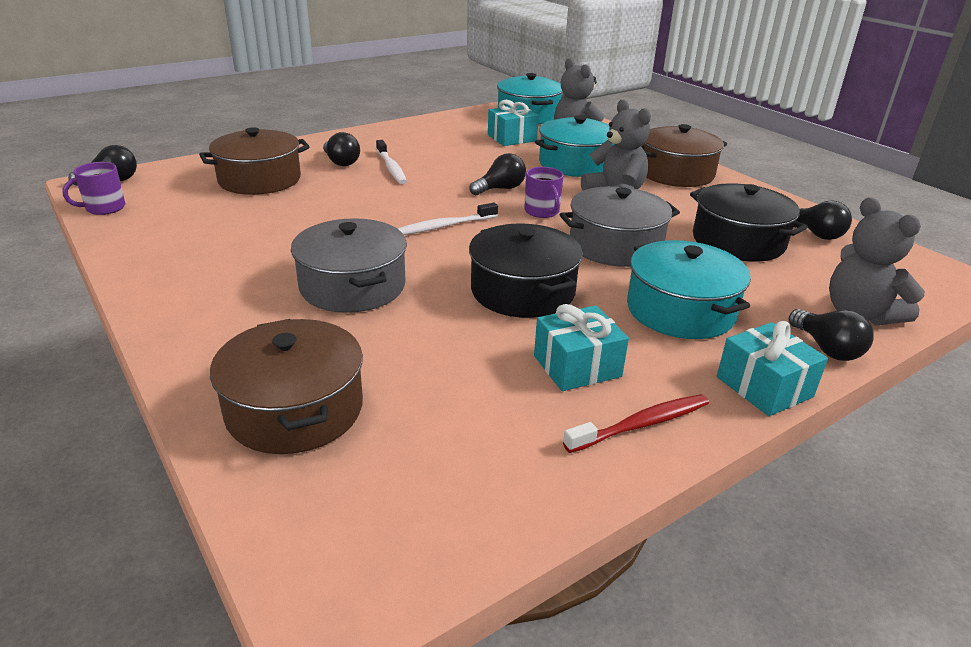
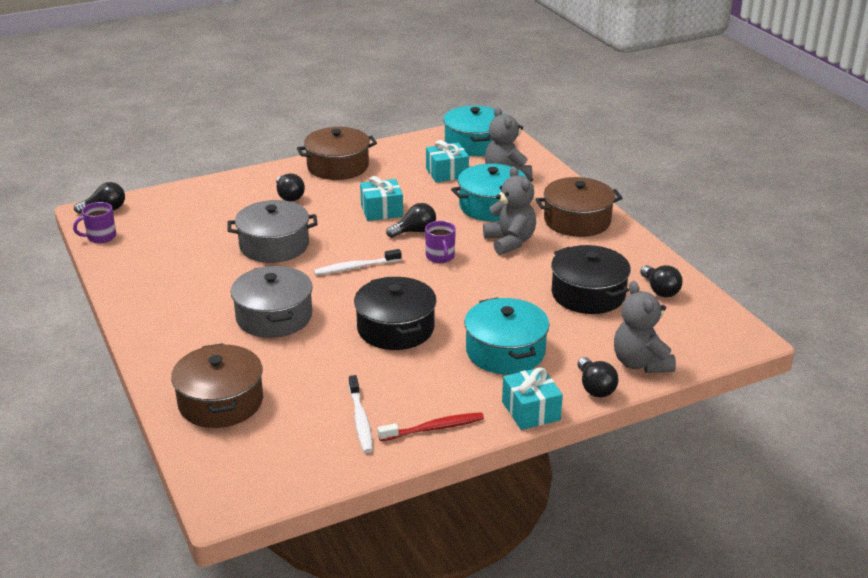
camera: 10 degrees right, 0 degrees up
brown pot [199,128,310,195] -> brown pot moved to [297,127,377,180]
white toothbrush [376,140,407,184] -> white toothbrush moved to [349,375,373,453]
turquoise gift [534,304,629,391] -> turquoise gift moved to [360,176,403,221]
grey pot [560,186,680,267] -> grey pot moved to [227,200,318,263]

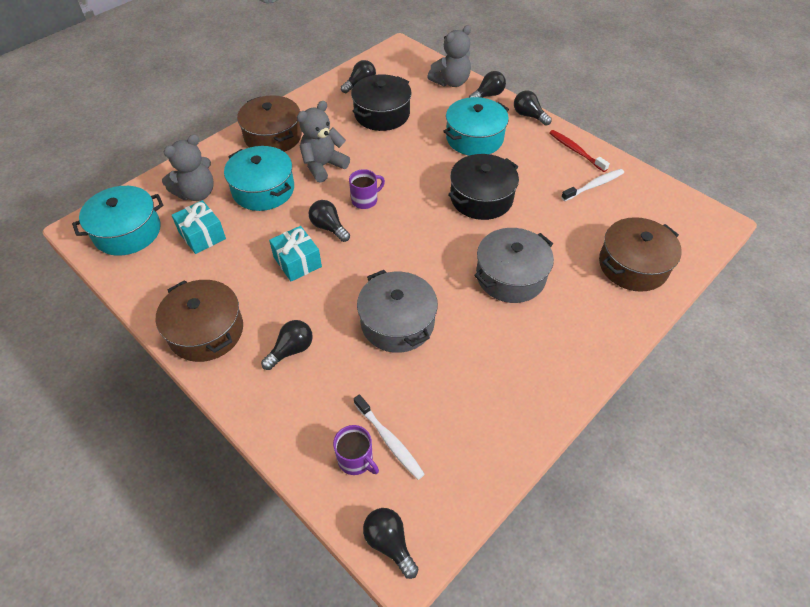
camera: 110 degrees left, 20 degrees up
purple mug [73,202,116,243] -> purple mug moved to [333,425,379,475]
white toothbrush [314,249,401,275] -> white toothbrush moved to [354,394,425,480]
turquoise gift [502,367,563,430] -> black light bulb [514,91,552,126]

